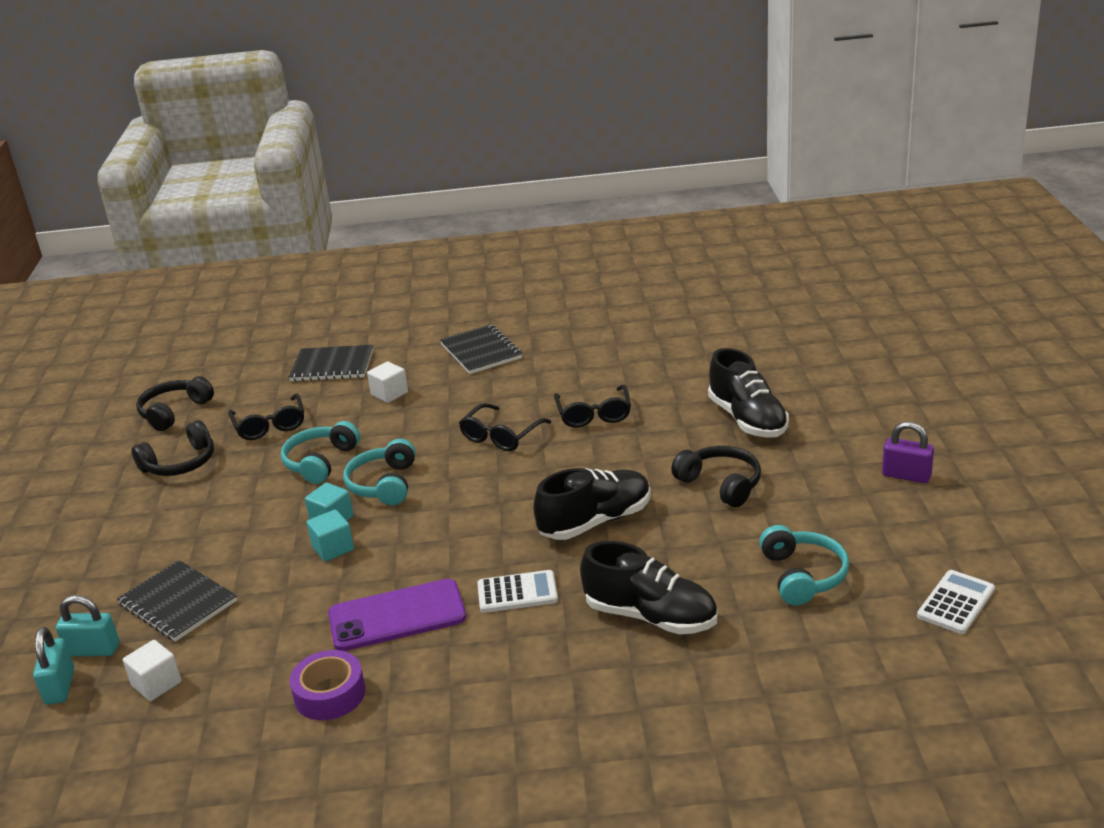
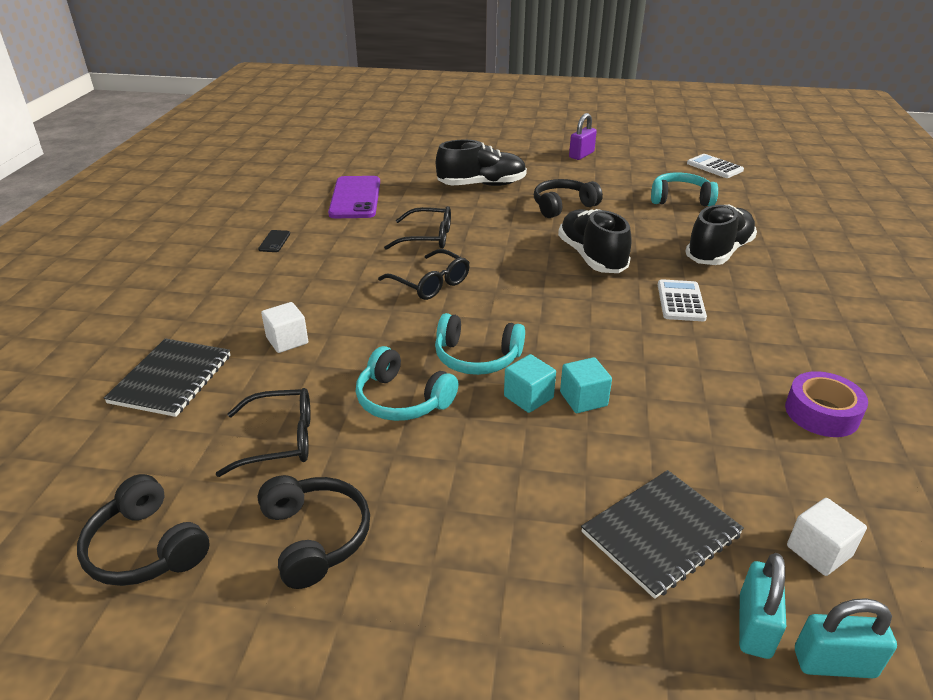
camera: 80 degrees left, 5 degrees up
purple phone [328,579,466,651] -> purple phone moved to [328,176,380,218]
black notebook [440,324,522,374] -> none
none -> black phone [258,230,290,252]

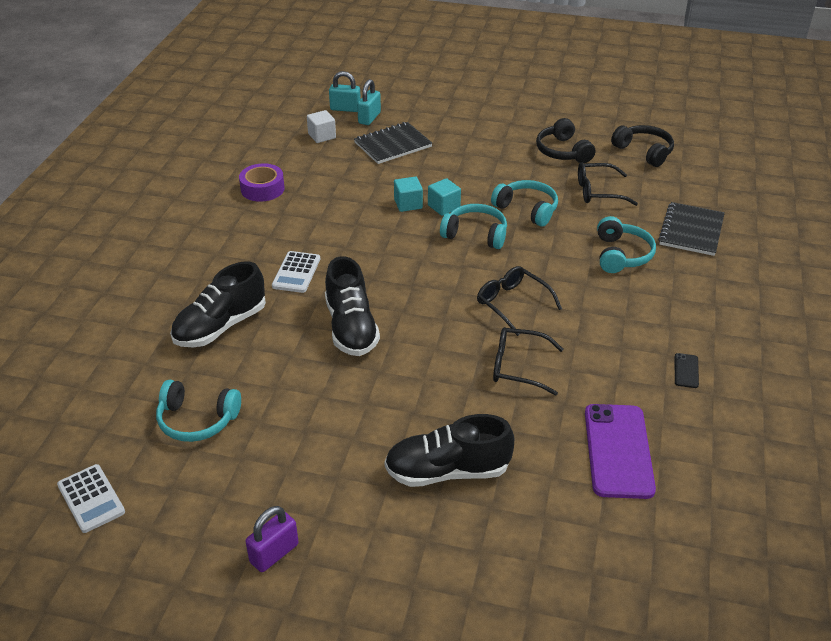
camera: 175 degrees left, 5 degrees up
white cube [261,302,308,353] -> turquoise headphones [597,216,656,273]
black headphones [534,179,603,218] -> none

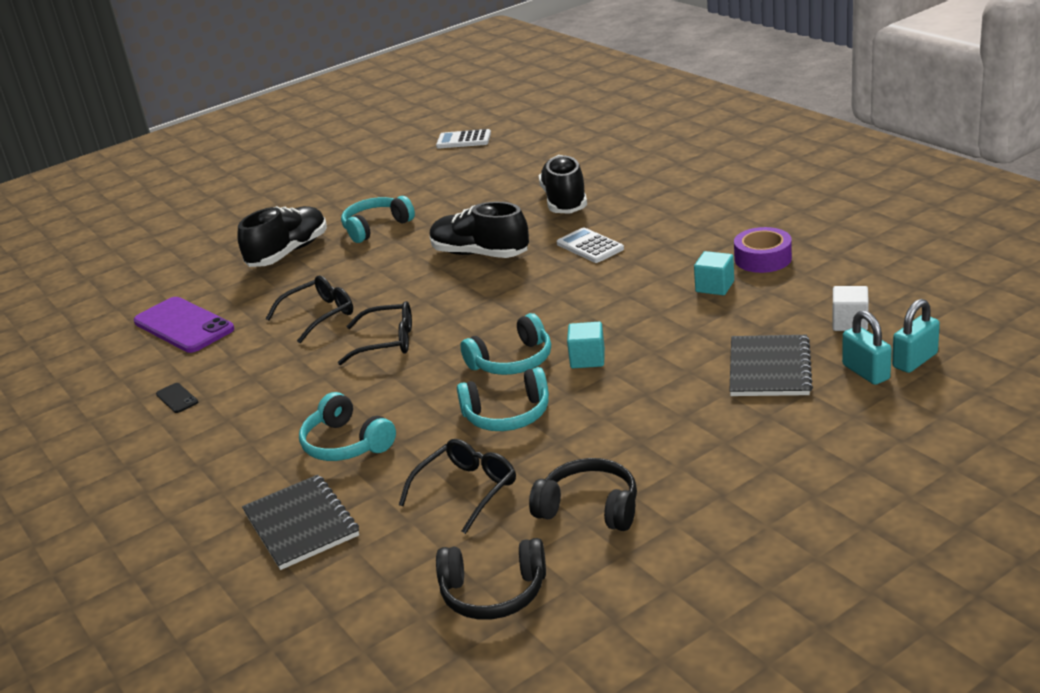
camera: 135 degrees right, 10 degrees down
turquoise headphones [156,380,241,442] -> turquoise headphones moved to [341,196,415,243]
purple padlock [245,506,299,572] -> none
turquoise cube [394,177,423,212] -> turquoise cube moved to [694,251,734,295]

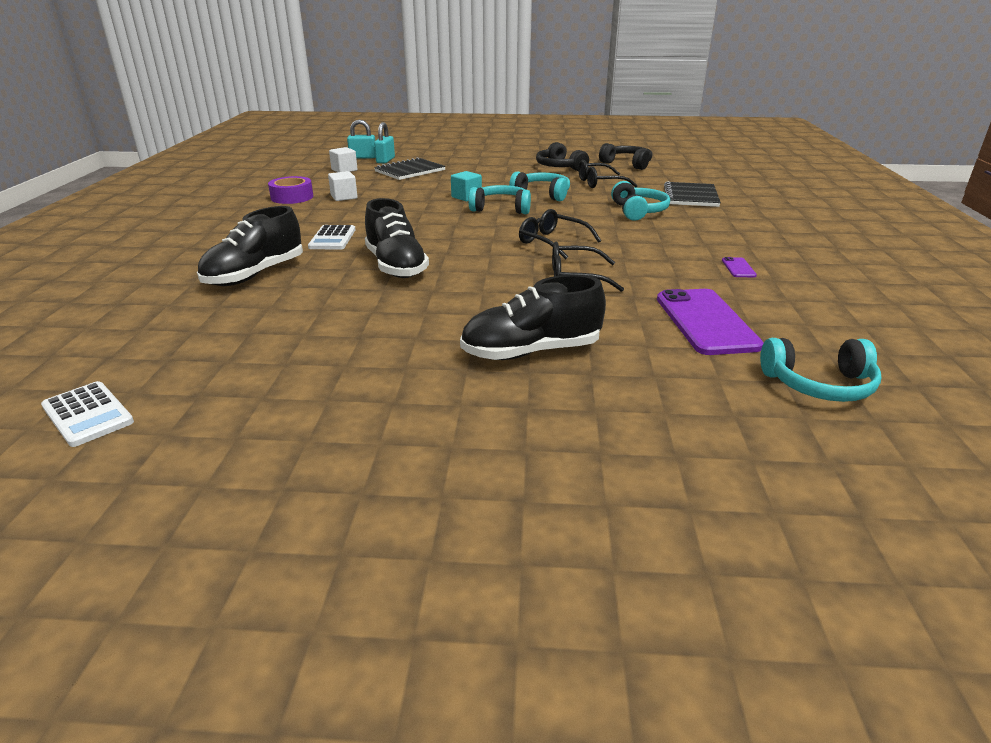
camera: 145 degrees left, 0 degrees up
black phone [156,383,198,413] -> purple phone [722,257,757,277]
turquoise headphones [341,196,415,243] -> turquoise headphones moved to [760,338,881,402]
turquoise cube [694,251,734,295] -> white cube [328,171,358,201]

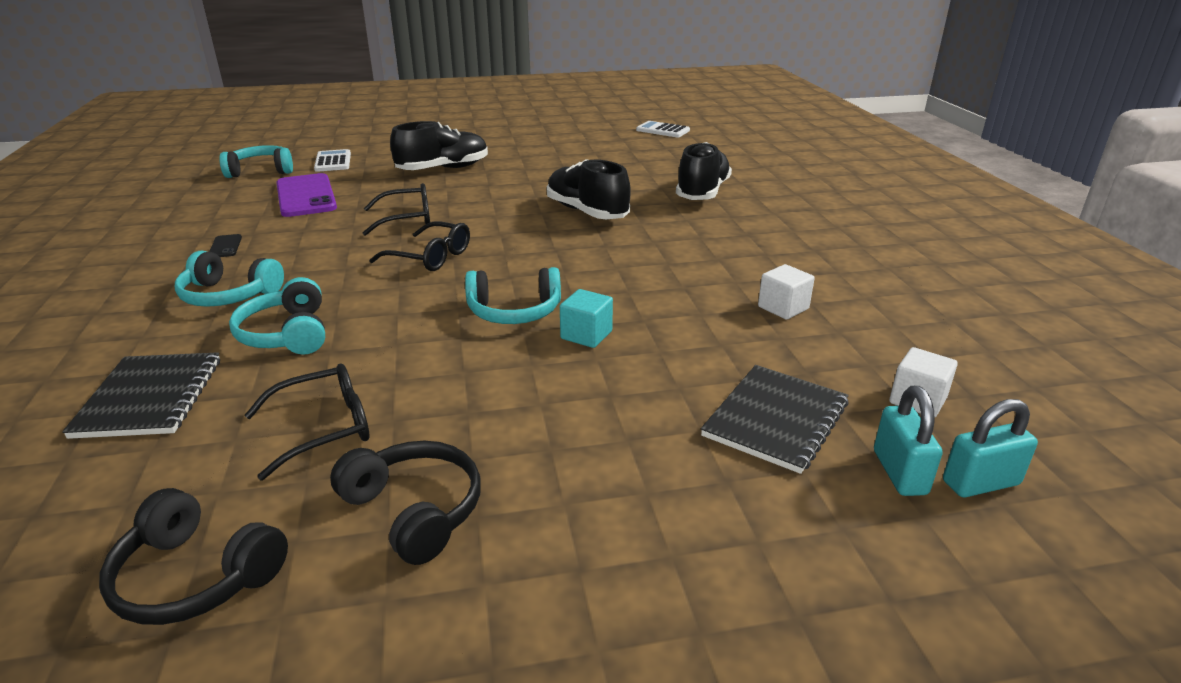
camera: 165 degrees right, 0 degrees up
purple tape [268,176,313,204] -> none
white calculator [308,225,355,250] -> white calculator moved to [314,149,351,172]
turquoise headphones [509,171,570,201] -> turquoise headphones moved to [174,251,284,307]
purple phone [722,257,757,277] -> black phone [209,234,242,257]

